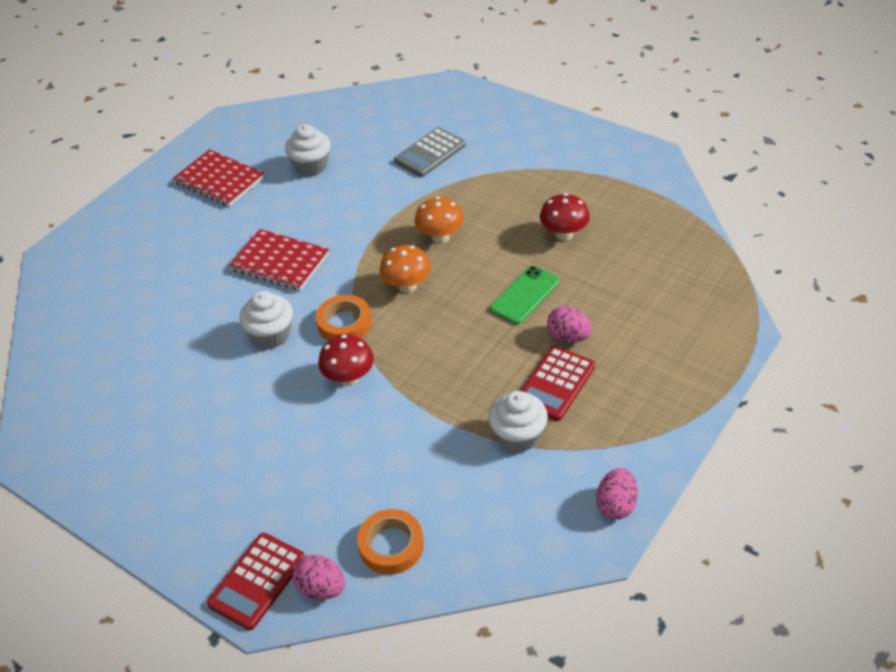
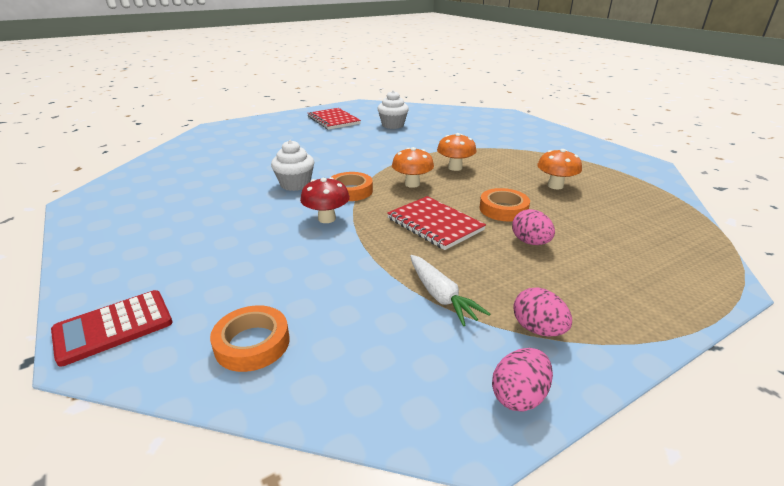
camera: 20 degrees right, 15 degrees down
red notebook [229,229,329,291] -> red notebook moved to [387,196,486,250]
pink egg [292,554,345,599] -> pink egg moved to [513,288,572,336]
grey calculator [394,127,466,177] -> none
white cupcake [488,391,548,452] -> white carrot [410,255,490,326]
green phone [490,266,560,324] -> orange tape [480,188,530,221]
red calculator [521,346,595,421] -> none
red mushroom [540,193,590,241] -> orange mushroom [537,149,582,190]

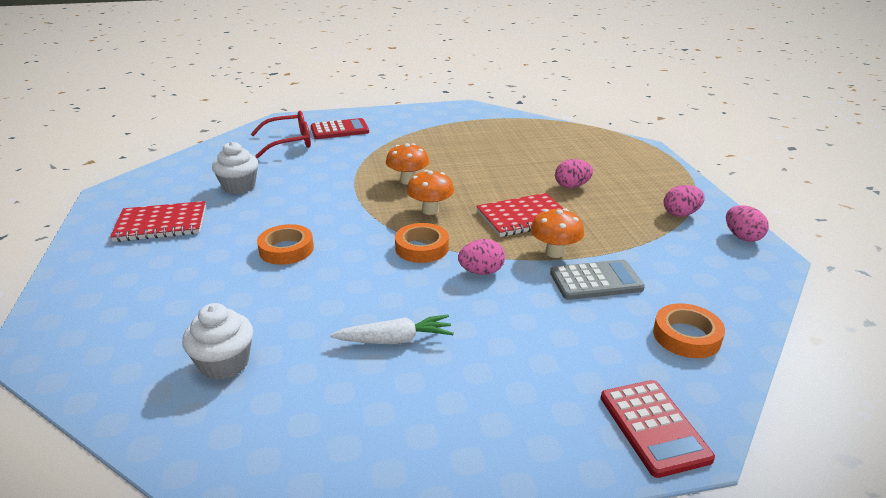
camera: 70 degrees left, 0 degrees up
white cupcake [271,140,314,191] -> white cupcake moved to [182,303,253,380]
red mushroom [300,177,350,223] -> pink egg [458,239,505,275]
white carrot [410,255,490,326] -> white carrot moved to [330,315,454,344]
orange tape [480,188,530,221] -> orange tape moved to [257,224,314,265]
orange mushroom [537,149,582,190] -> orange mushroom moved to [531,209,584,258]
none -> red glasses [251,111,311,158]
none -> red calculator [311,118,369,139]
none -> grey calculator [550,260,645,300]

